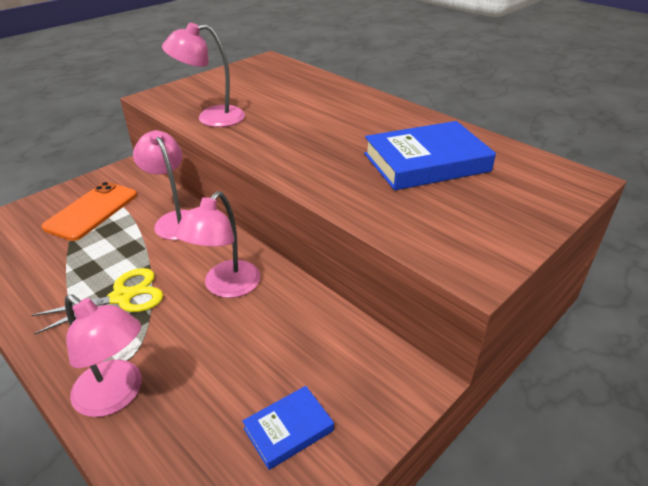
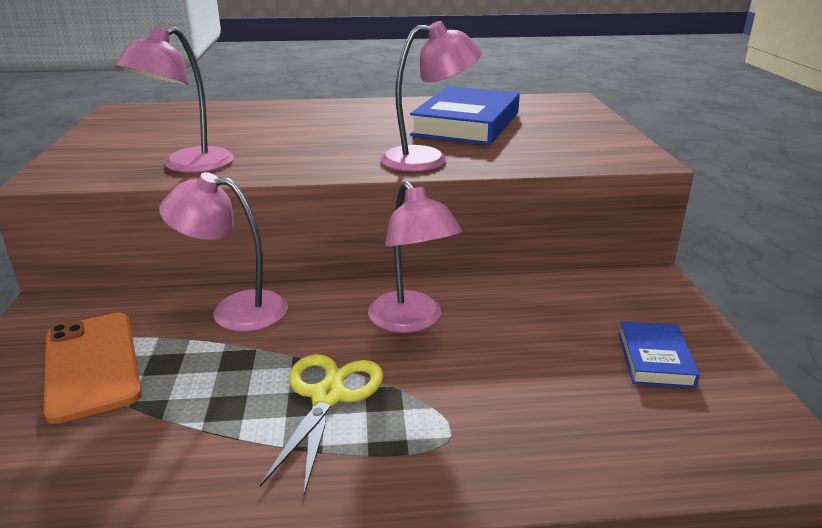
camera: 50 degrees left, 10 degrees down
pink lamp [65,294,142,417] -> pink lamp moved to [380,21,482,172]

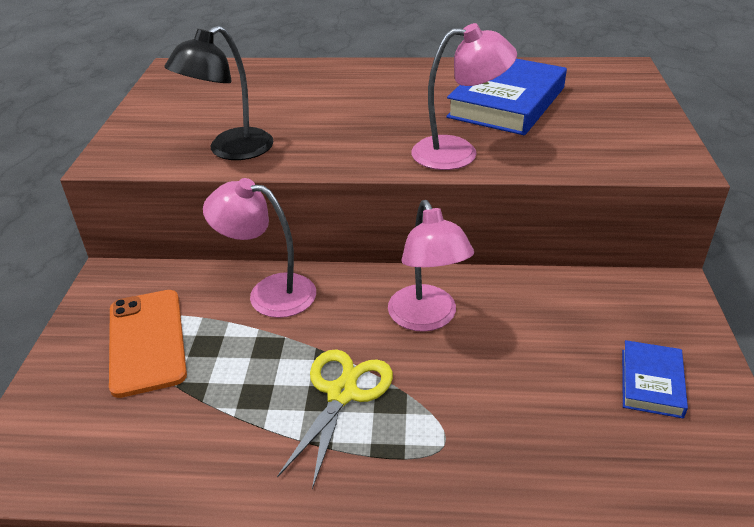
camera: 10 degrees right, 10 degrees up
pink lamp [115,27,234,173] -> black lamp [165,25,274,160]

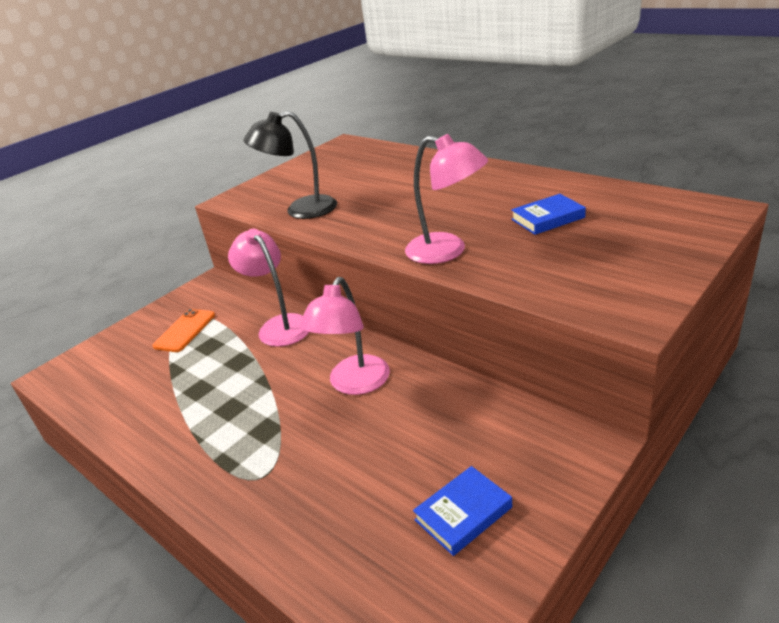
camera: 40 degrees right, 5 degrees down
orange phone [109,290,187,398] -> orange phone [152,309,215,352], size x0.66
yellow scissors [277,349,393,489] -> none
blue book [446,59,567,135] -> blue book [511,194,586,235], size x0.52

